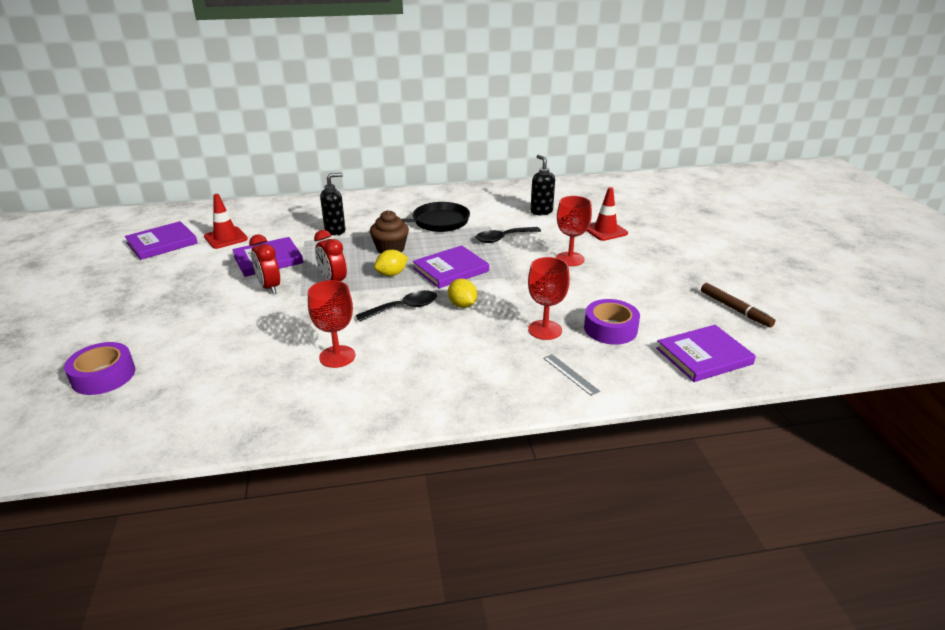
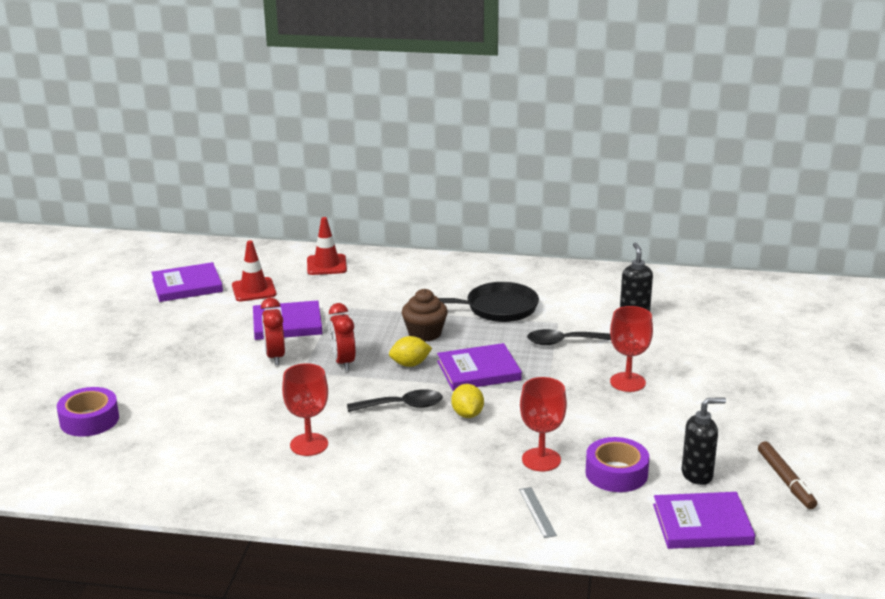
camera: 20 degrees right, 5 degrees down
black soap dispenser [320,173,345,235] -> black soap dispenser moved to [681,398,726,485]
red traffic cone [587,187,628,241] -> red traffic cone moved to [307,217,347,275]

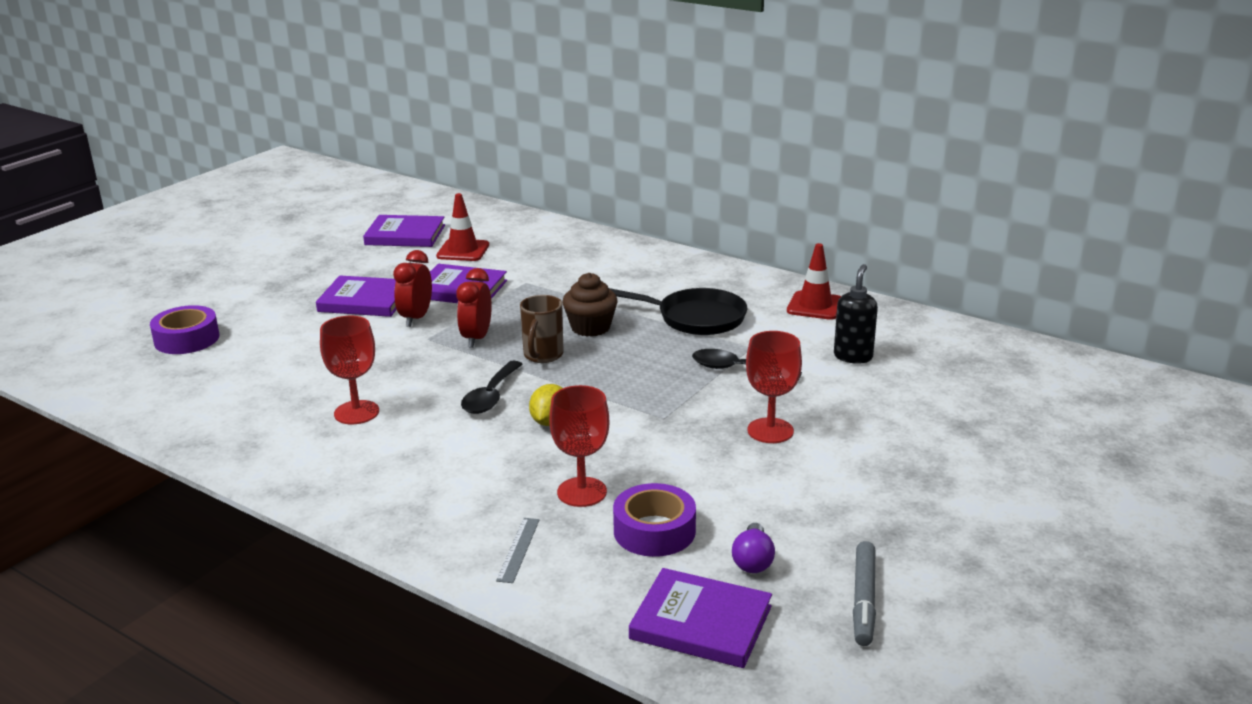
camera: 25 degrees right, 0 degrees up
red traffic cone [307,217,347,275] -> red traffic cone moved to [787,243,841,320]
black spoon [347,389,443,412] -> black spoon turned 90 degrees clockwise [461,361,523,414]
yellow lemon [389,336,432,367] -> brown mug [520,295,564,363]
purple book [437,343,522,391] -> purple book moved to [316,276,397,317]
black soap dispenser [681,398,726,485] -> purple light bulb [732,523,775,573]
brown marker [758,441,817,509] -> grey marker [853,541,876,646]

